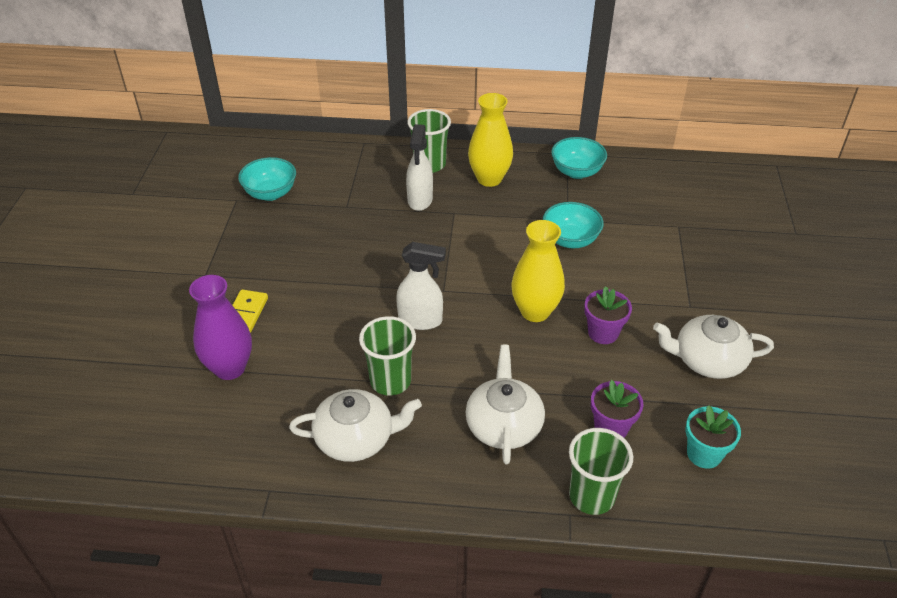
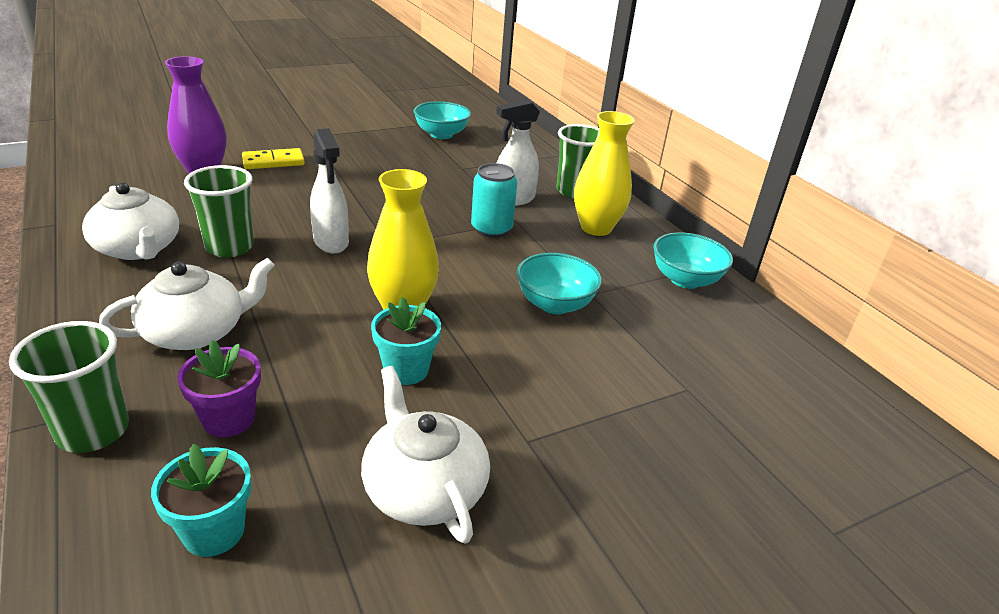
camera: 55 degrees right, 10 degrees down
purple flower pot [584,286,632,344] -> turquoise flower pot [371,297,441,385]
none -> turquoise can [471,163,517,238]

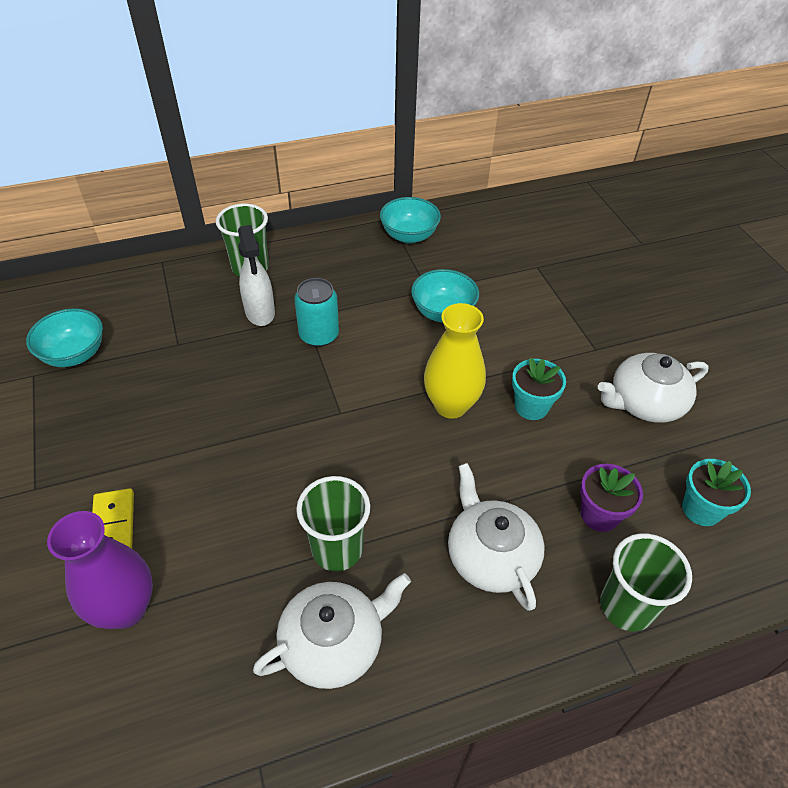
camera: 80 degrees left, 15 degrees up
white spray bottle [310,128,349,254] -> none
yellow vase [574,111,635,236] -> none

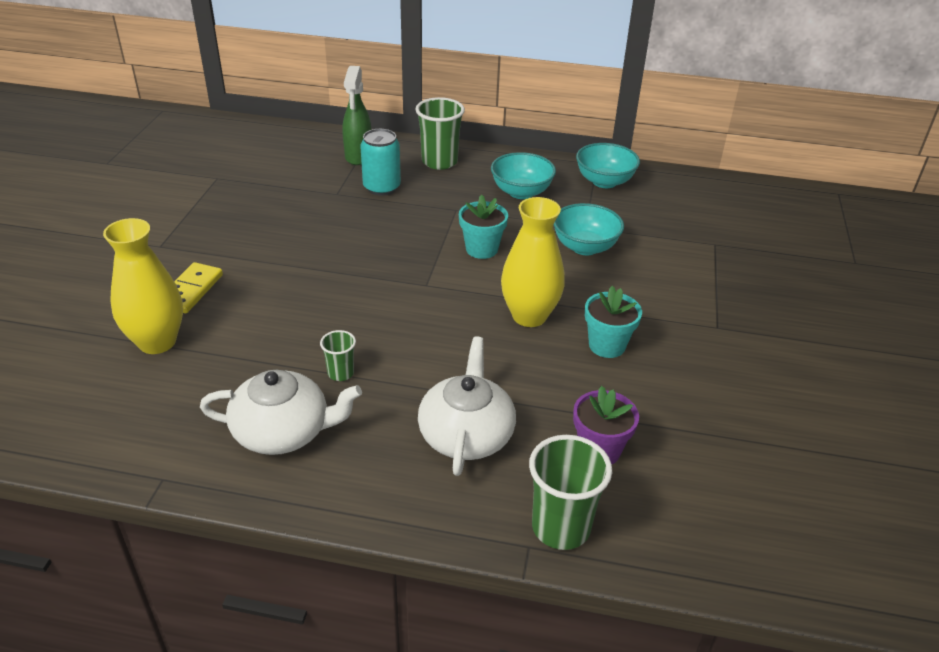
camera: 30 degrees right, 10 degrees down
turquoise bowl [26,308,103,367] -> turquoise bowl moved to [491,152,556,199]
purple vase [47,511,153,629] -> yellow vase [103,218,183,354]
white spray bottle [238,225,275,326] -> none
turquoise can [294,278,339,347] -> turquoise can moved to [360,129,401,196]
green cup [296,476,370,571] -> green cup [320,330,356,381], size x0.53
white teapot [598,353,709,423] -> none
turquoise flower pot [682,459,751,526] -> turquoise flower pot moved to [459,194,508,259]
none -> green spray bottle [342,66,372,165]

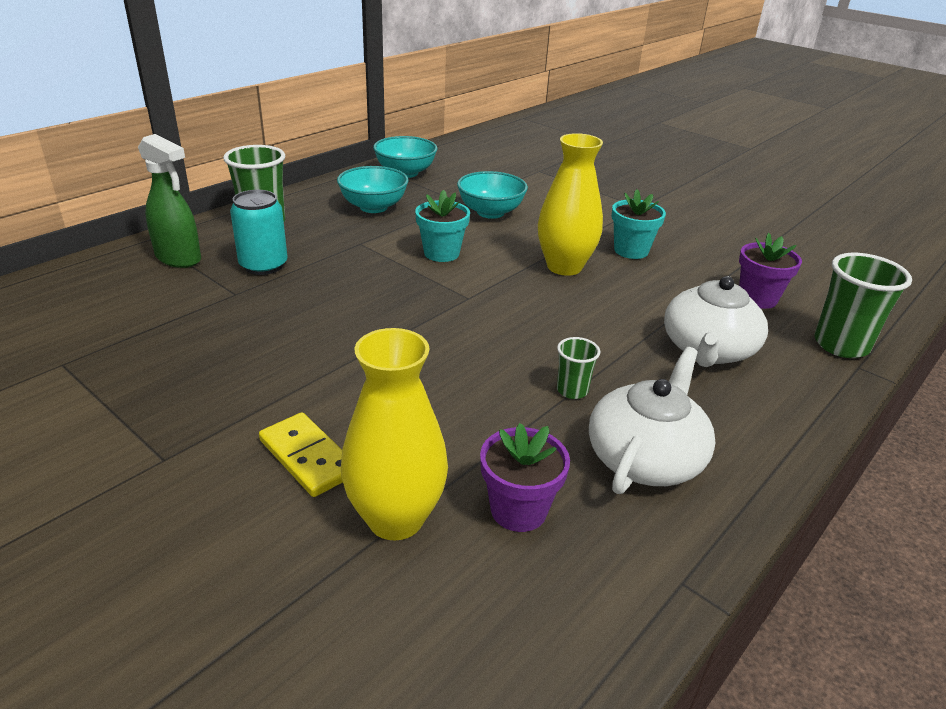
camera: 60 degrees left, 5 degrees down
white teapot [418,336,516,476] -> white teapot turned 105 degrees counterclockwise [664,276,768,367]
none -> purple flower pot [480,423,570,532]

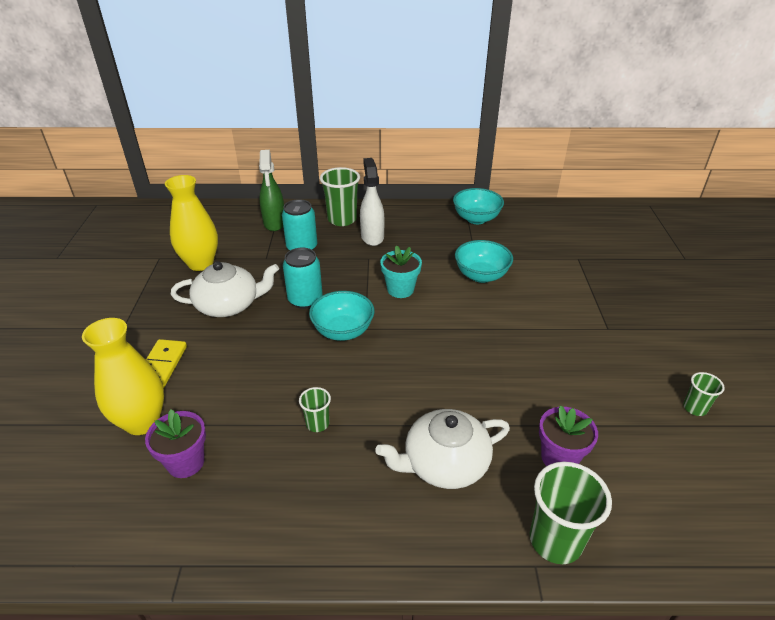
camera: 50 degrees right, 5 degrees up
turquoise bowl [337,166,408,213] -> turquoise bowl moved to [309,291,374,341]
yellow vase [538,133,603,276] -> yellow vase moved to [165,175,218,271]
white teapot [589,347,715,494] -> white teapot moved to [171,261,279,317]
turquoise flower pot [611,189,666,259] -> none
none -> turquoise can [283,248,323,309]
none -> white spray bottle [360,158,385,246]
none -> green cup [683,372,725,416]

